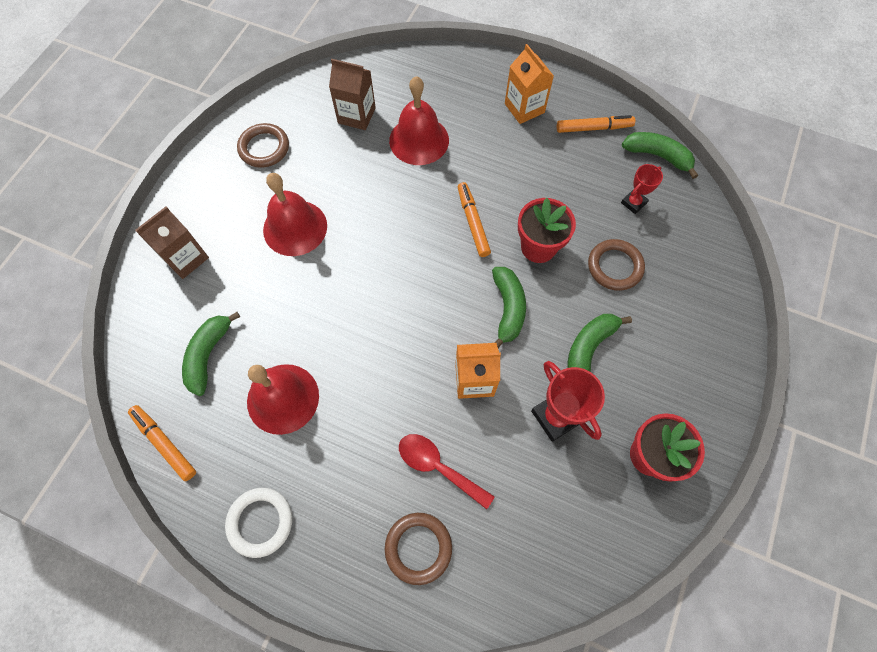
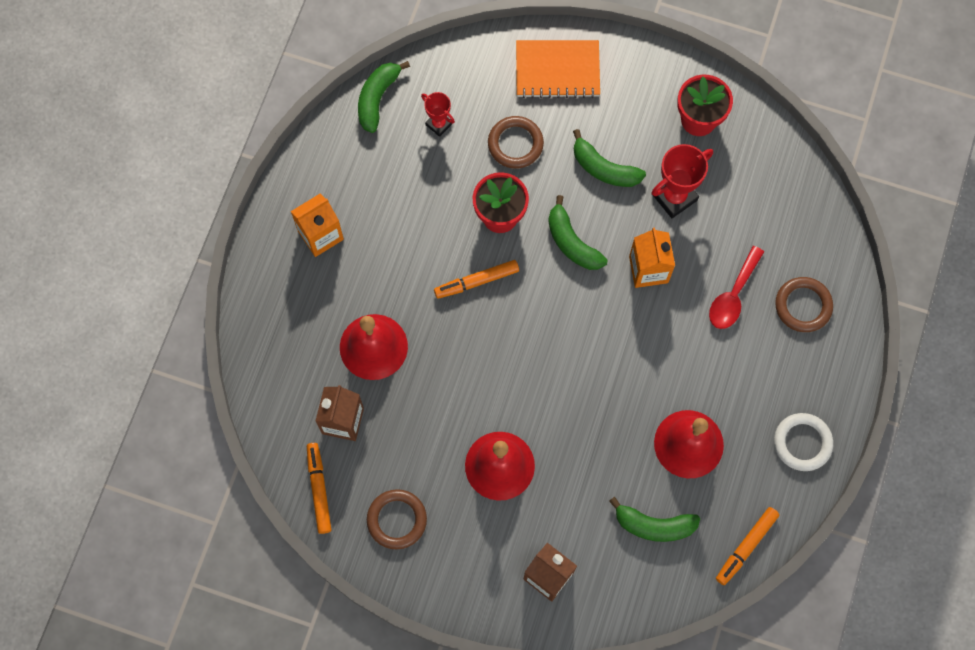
camera: 95 degrees left, 5 degrees up
green banana [492,267,526,348] -> green banana turned 120 degrees counterclockwise [548,195,607,270]
orange marker [557,115,635,133] -> orange marker moved to [307,443,332,534]
none -> orange notebook [516,40,600,98]

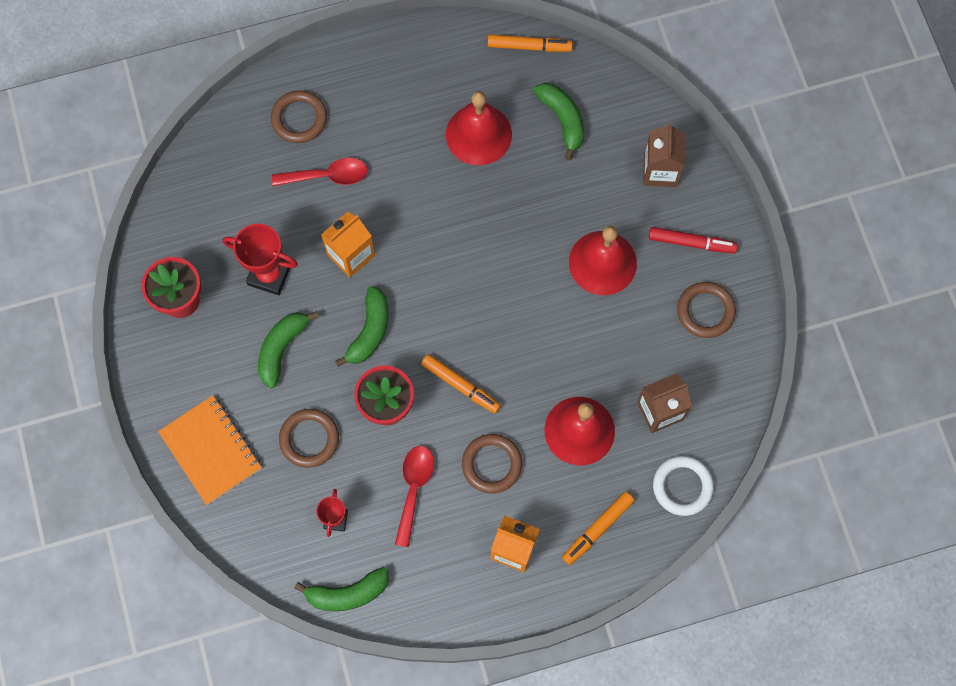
camera: 125 degrees left, 0 degrees up
orange marker [307,443,332,534] -> orange marker moved to [562,492,635,565]
green banana [573,129,646,187] -> green banana turned 150 degrees counterclockwise [258,311,319,388]
white ring [774,413,833,471] -> white ring moved to [653,456,714,516]
none -> red spoon [395,446,434,547]
none -> brown ring [462,434,522,493]
none -> red marker [649,227,738,253]

